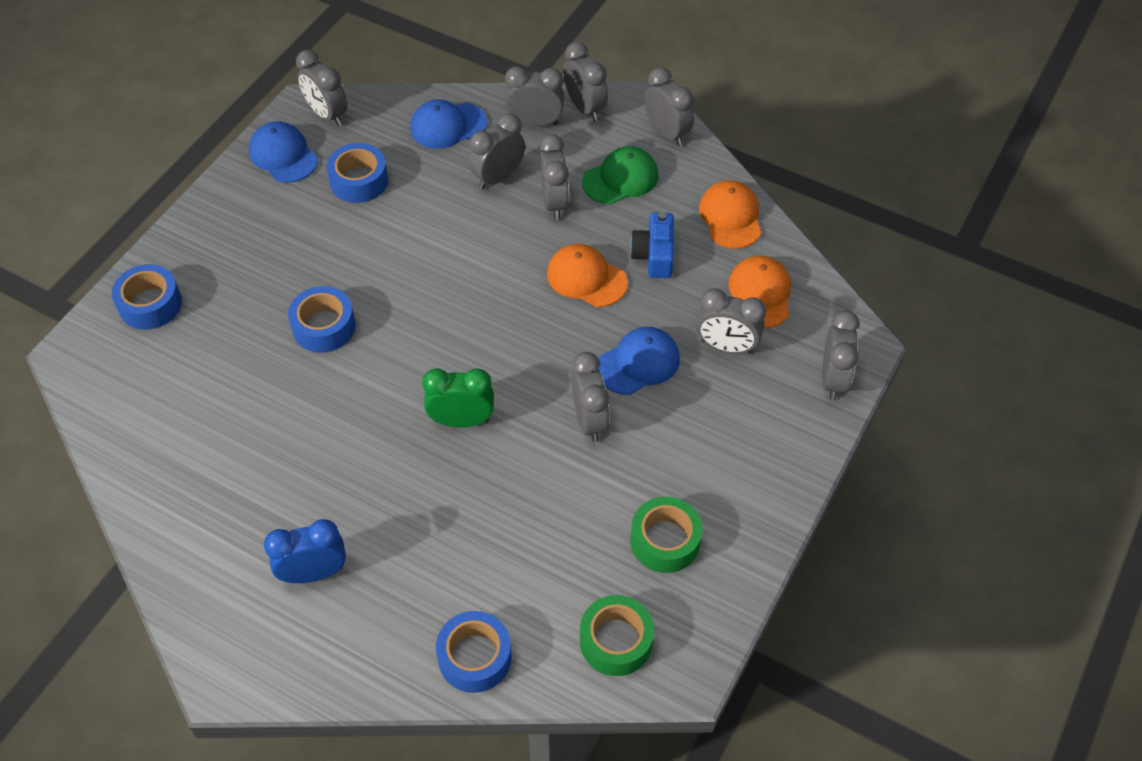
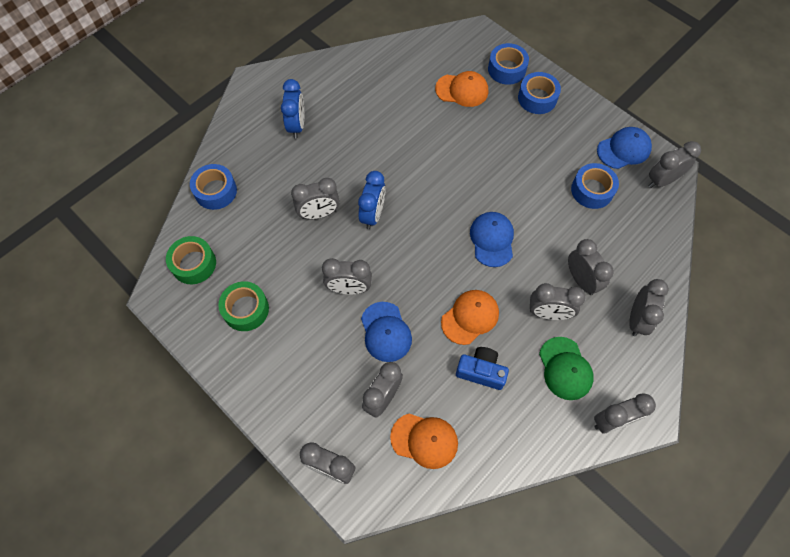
camera: 105 degrees right, 10 degrees up
blue tape [288,286,356,353] -> blue tape moved to [518,72,561,114]
blue cap [410,99,487,149] -> blue cap moved to [470,212,514,267]
green clock [422,368,494,427] -> blue clock [358,171,386,229]
grey clock [563,42,608,121] -> grey clock moved to [291,178,340,219]
orange cap [699,180,761,249] -> orange cap moved to [435,71,488,107]

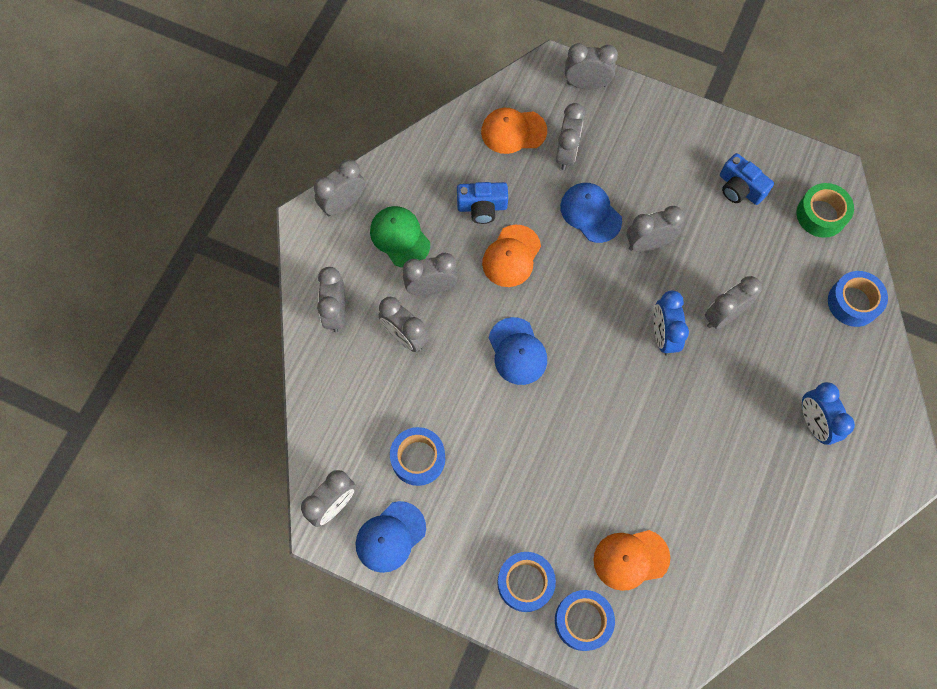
camera: 160 degrees right, 5 degrees up
green tape [218,281,269,331] -> blue camera [720,153,774,205]

